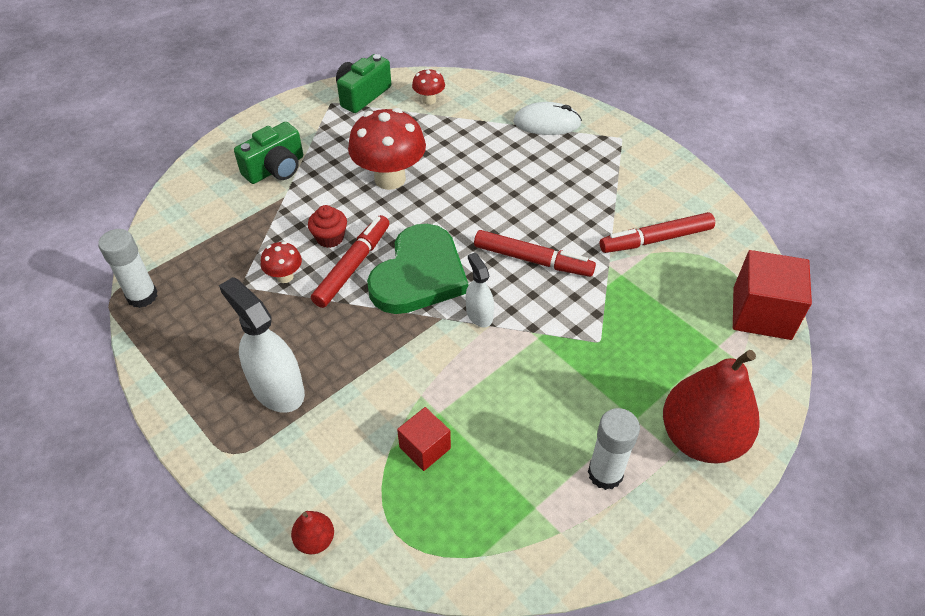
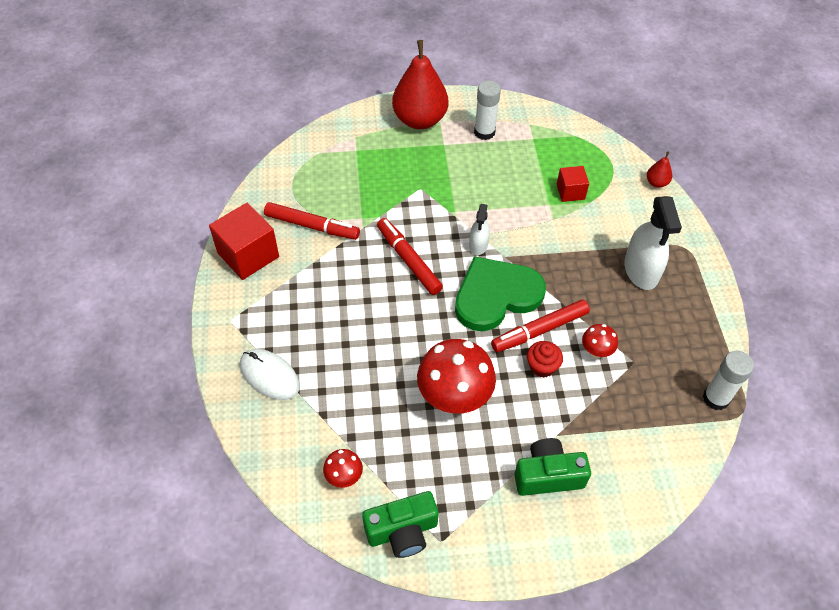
camera: 145 degrees left, 5 degrees up
red cube [733,250,812,340] -> red cube moved to [209,203,279,280]

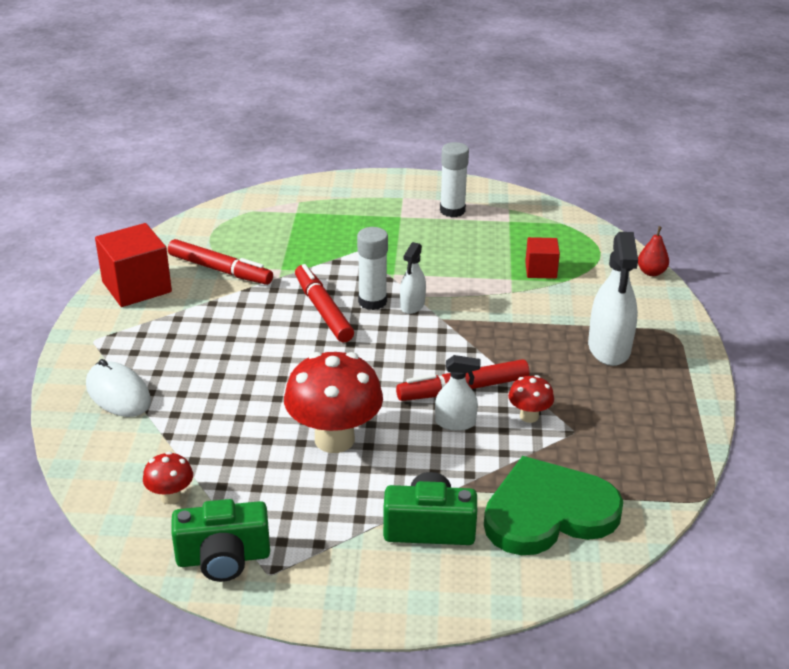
camera: 10 degrees right, 20 degrees down
red pear [392,40,448,129] -> none
green heart [455,256,546,331] -> green heart moved to [484,456,623,555]
red cupcake [527,341,563,378] -> white spray bottle [435,355,481,431]
white glue stick [703,351,754,410] -> white glue stick moved to [357,227,388,310]

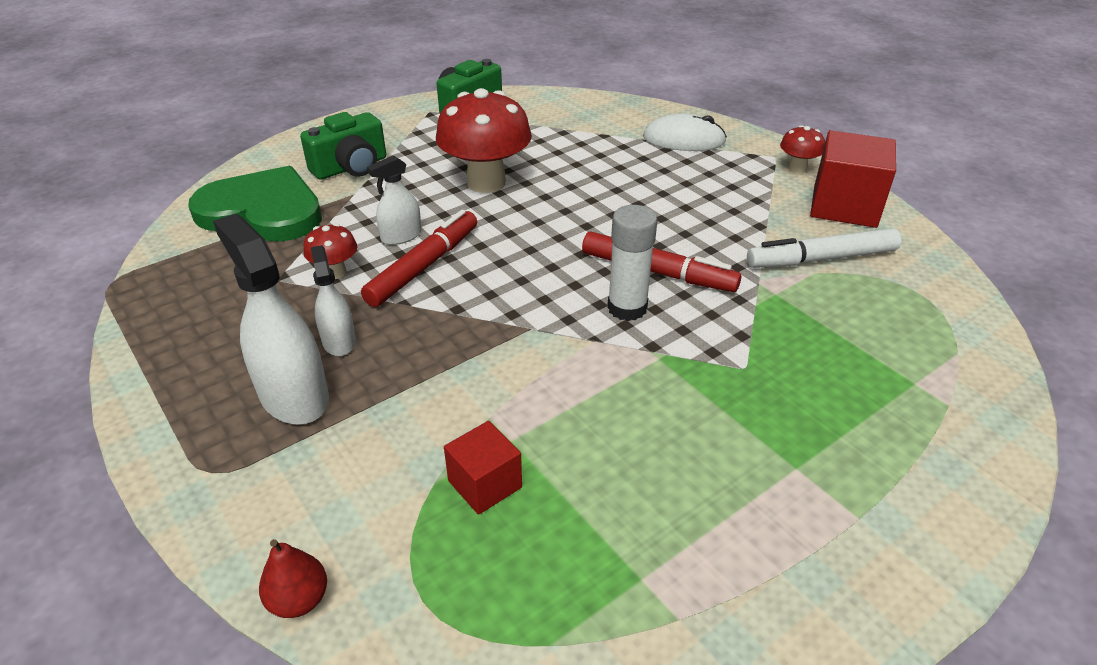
camera: 140 degrees right, 5 degrees up
red mushroom [143,452,193,504] -> red mushroom moved to [780,125,825,173]
red marker [168,239,273,285] -> white marker [747,228,902,268]
white spray bottle [400,242,426,314] -> white spray bottle moved to [310,245,356,356]
white glue stick [440,142,469,217] -> none
green heart [484,456,623,555] -> green heart turned 105 degrees counterclockwise [188,166,322,241]

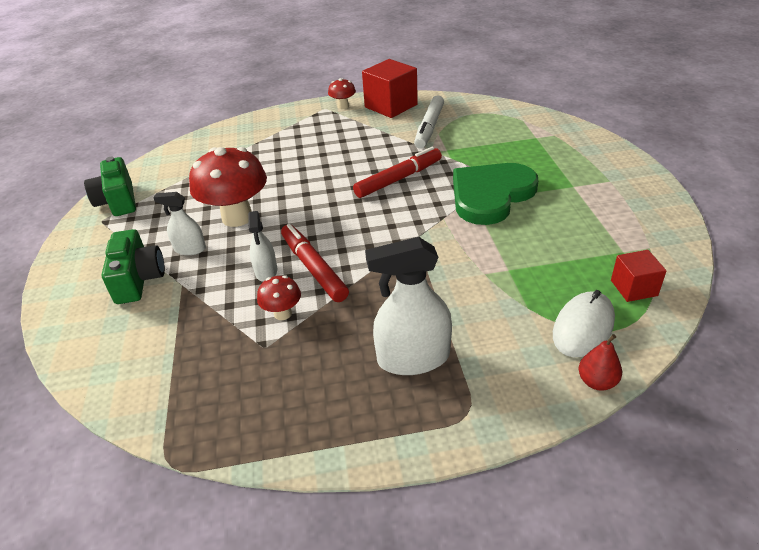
camera: 60 degrees left, 0 degrees up
green heart [188,166,322,241] -> green heart moved to [453,163,538,225]
white spray bottle [310,245,356,356] -> white spray bottle moved to [153,192,206,255]
red cube [444,421,522,515] -> red cube moved to [611,250,667,302]
white glue stick [607,205,657,321] -> none
white mouse [643,113,727,151] -> white mouse moved to [553,290,615,357]

